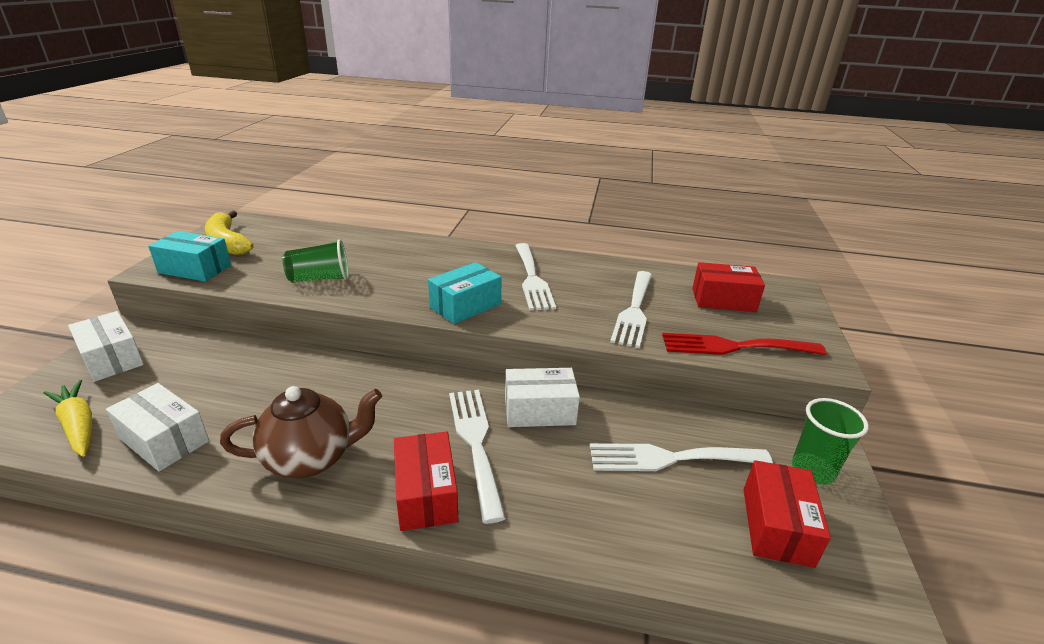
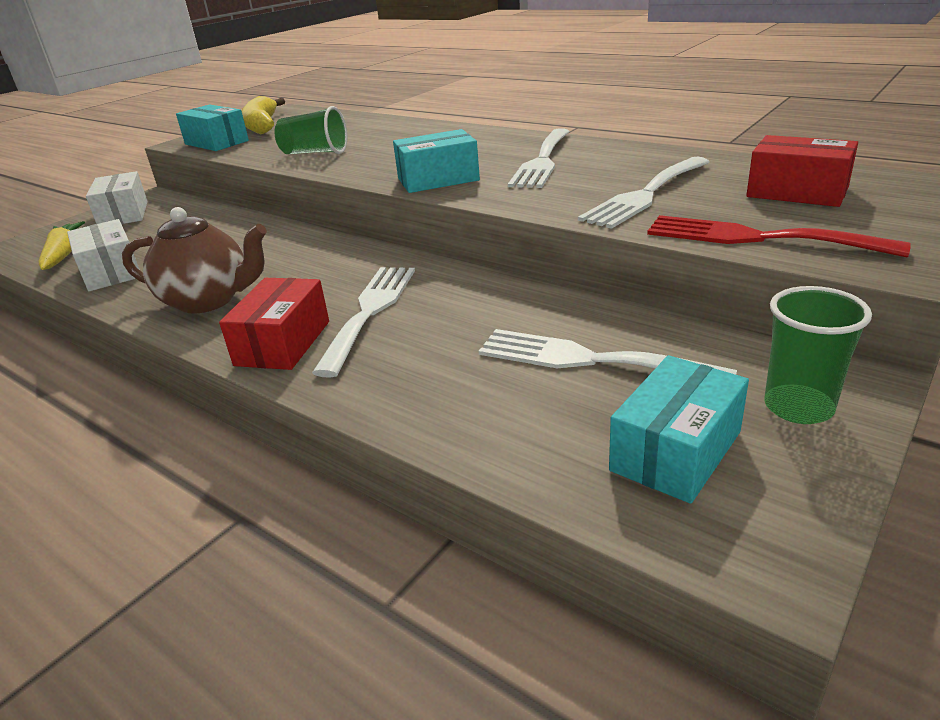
camera: 30 degrees right, 0 degrees up
white box [505,368,580,427] -> none
red box [743,460,831,568] -> turquoise box [609,355,749,504]

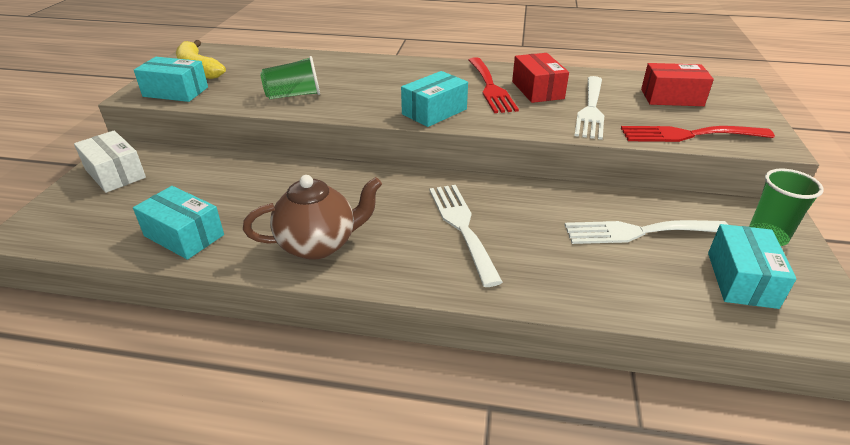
camera: 30 degrees left, 5 degrees up
yellow carrot [39,221,85,270] -> none
white box [67,219,140,292] -> turquoise box [133,186,224,260]
red box [219,278,329,370] -> red box moved to [512,53,569,103]
white fork [508,128,570,188] -> red fork [469,57,519,113]

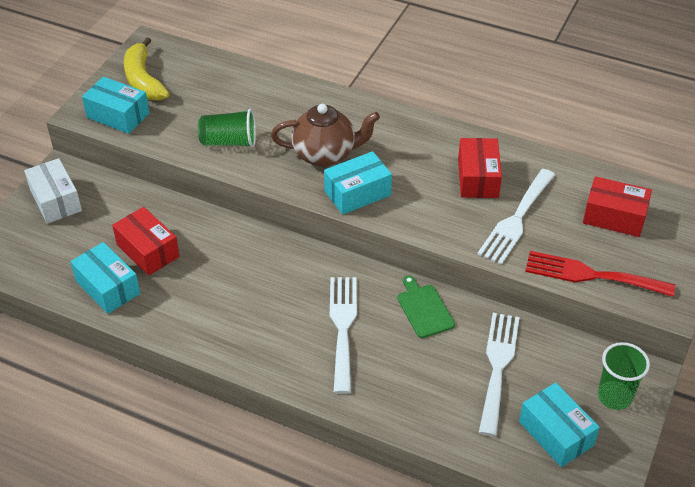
camera: 15 degrees right, 10 degrees up
brown teapot [243,175,382,260] -> brown teapot moved to [271,104,380,167]
red fork [469,57,519,113] -> none
white fork [565,220,728,244] -> white fork turned 90 degrees clockwise [479,313,520,436]
turquoise box [708,224,797,309] -> turquoise box turned 60 degrees counterclockwise [519,383,600,467]
none -> red box [112,207,180,276]
none -> green cutting board [397,275,455,338]

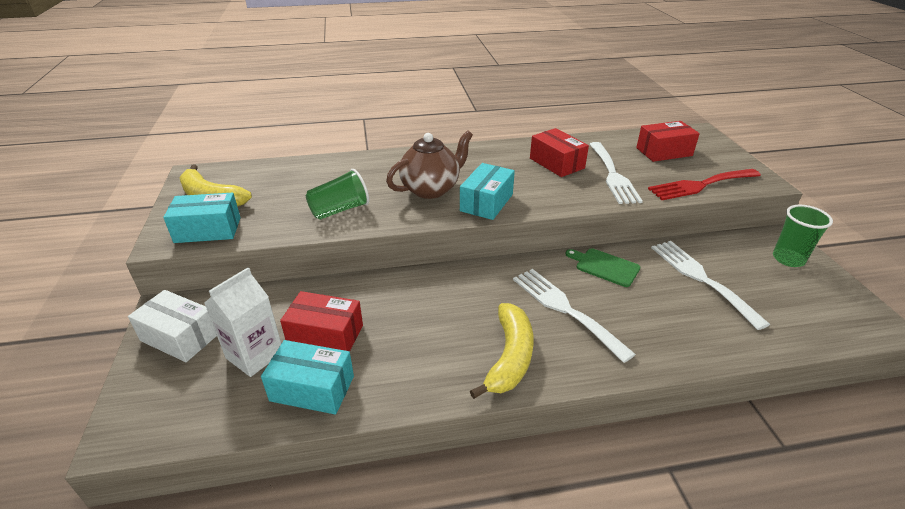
camera: 35 degrees left, 10 degrees down
turquoise box [519,383,600,467] -> none
none -> white carton [205,267,281,377]
none -> yellow banana [470,303,534,399]

